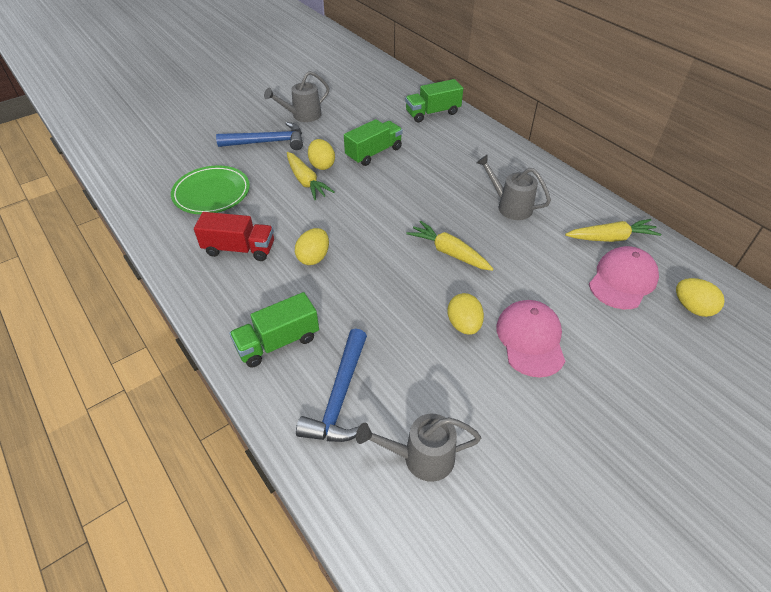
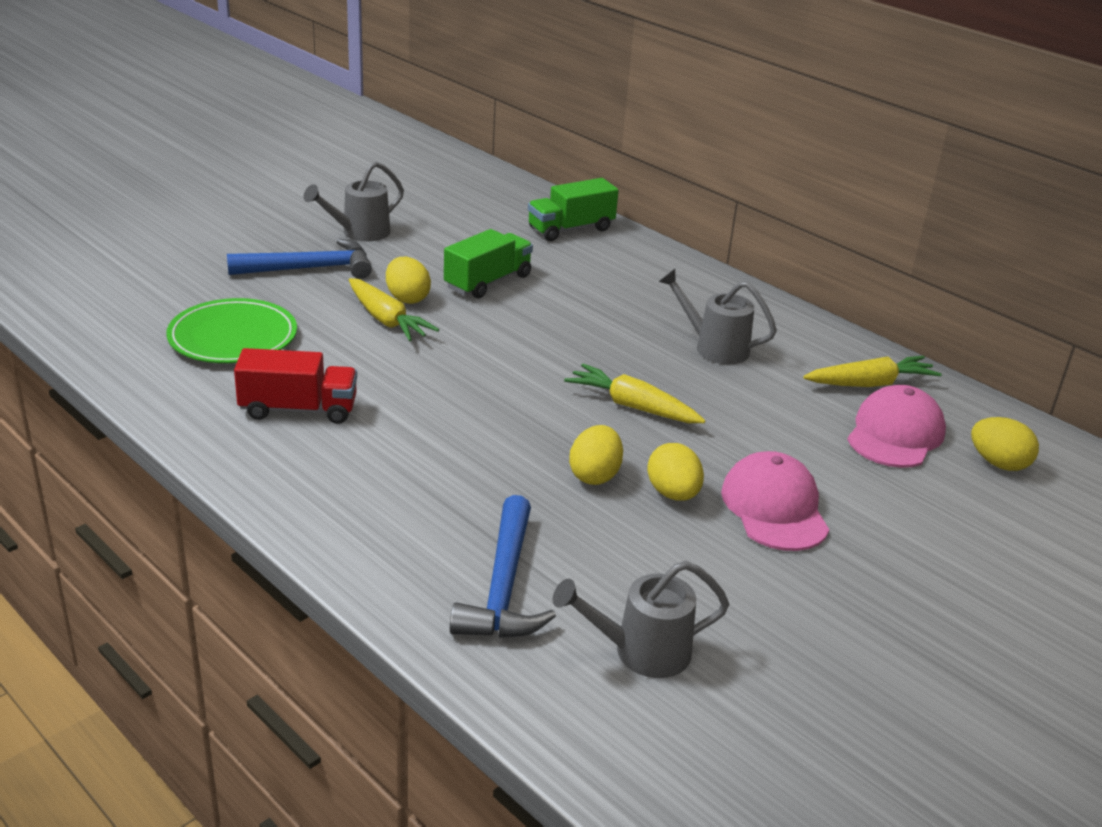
camera: 10 degrees left, 15 degrees down
green truck [229,292,319,368] -> none
yellow egg [295,228,329,265] -> yellow egg moved to [569,425,623,485]

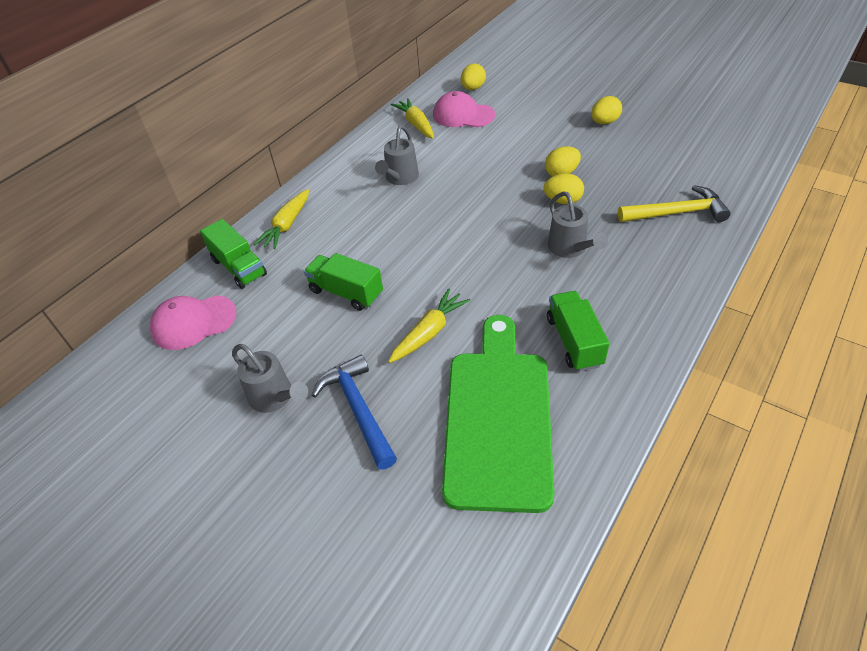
camera: 95 degrees left, 15 degrees up
green plate [166,298,297,363] -> green cutting board [442,315,554,513]
red truck [234,348,357,424] -> green truck [547,291,610,371]
yellow egg [386,257,431,304] -> yellow egg moved to [591,96,622,124]
blue hammer [450,495,556,638] -> yellow hammer [618,185,731,222]
grey watering can [553,561,729,678] -> grey watering can moved to [548,192,608,258]
yellow carrot [564,364,705,423] -> yellow carrot moved to [254,189,309,249]
pink cap [721,451,829,551] -> pink cap moved to [150,295,236,350]

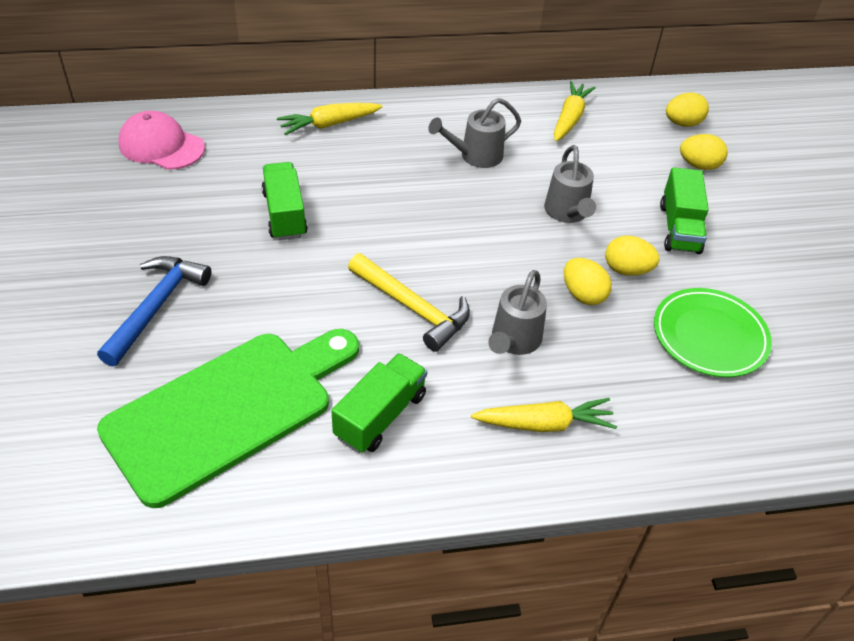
camera: 40 degrees right, 0 degrees up
green truck [200,219,267,289] -> green truck moved to [660,167,709,254]
grey watering can [232,344,308,413] -> grey watering can moved to [544,145,596,223]
yellow carrot [388,288,471,363] -> yellow carrot moved to [471,398,617,432]
pink cap [433,91,495,127] -> none
yellow egg [591,96,622,124] -> yellow egg moved to [680,134,728,170]
yellow hammer [618,185,731,222] -> yellow hammer moved to [348,253,470,352]
none -> green plate [654,288,772,377]

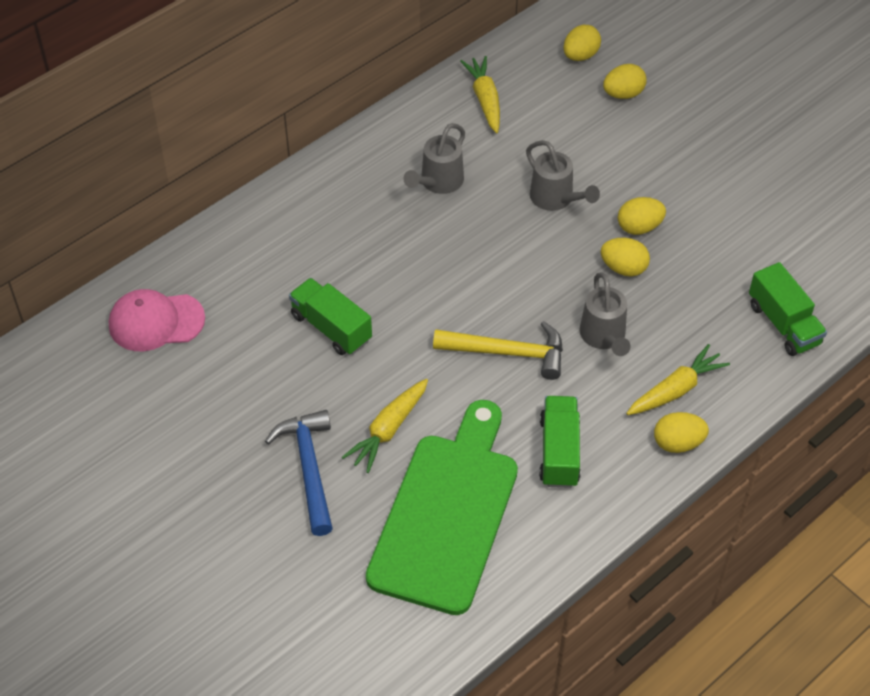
camera: 30 degrees left, 5 degrees up
yellow carrot [277,103,383,135] -> yellow carrot moved to [342,379,428,473]
green plate [654,288,772,377] -> none
green truck [660,167,709,254] -> green truck moved to [749,262,827,356]
none -> yellow egg [654,412,709,453]

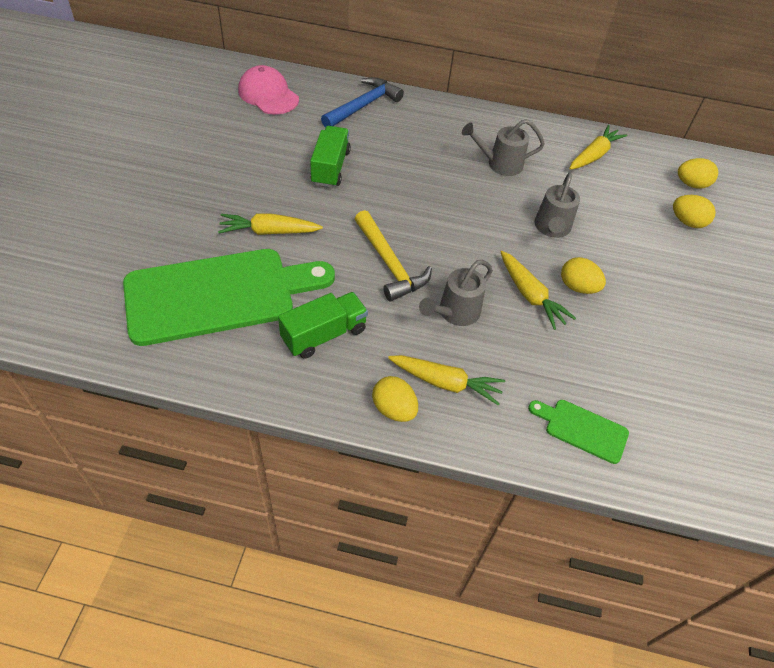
camera: 50 degrees right, 0 degrees up
blue hammer [265,410,333,536] -> blue hammer moved to [321,77,404,127]
yellow egg [601,238,650,277] -> yellow carrot [501,251,576,330]
green truck [749,262,827,356] -> green cutting board [528,400,629,464]

